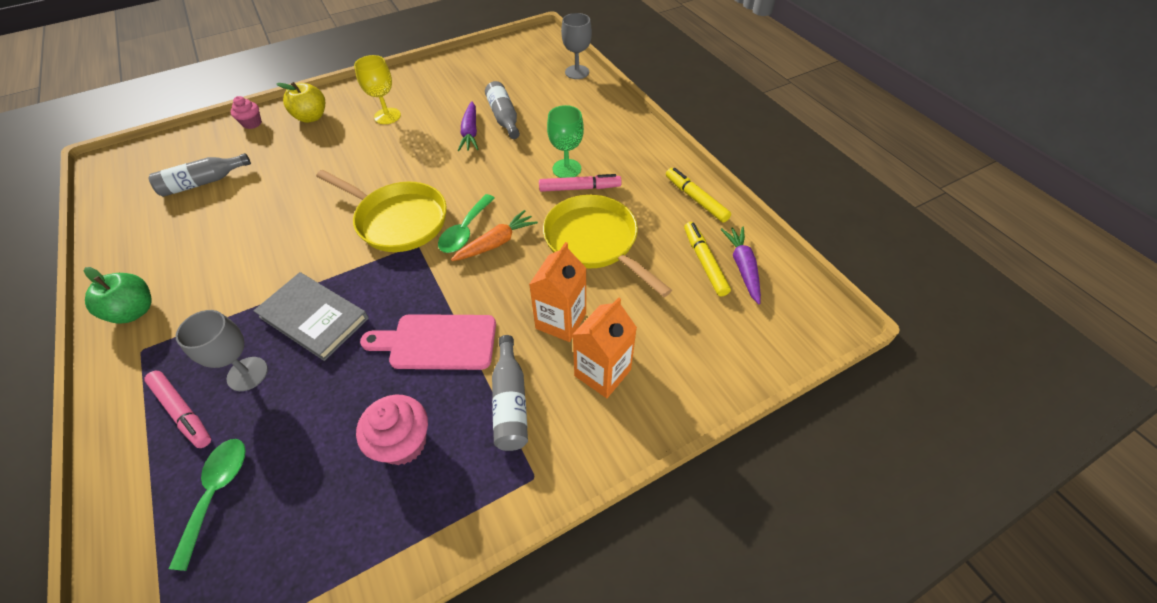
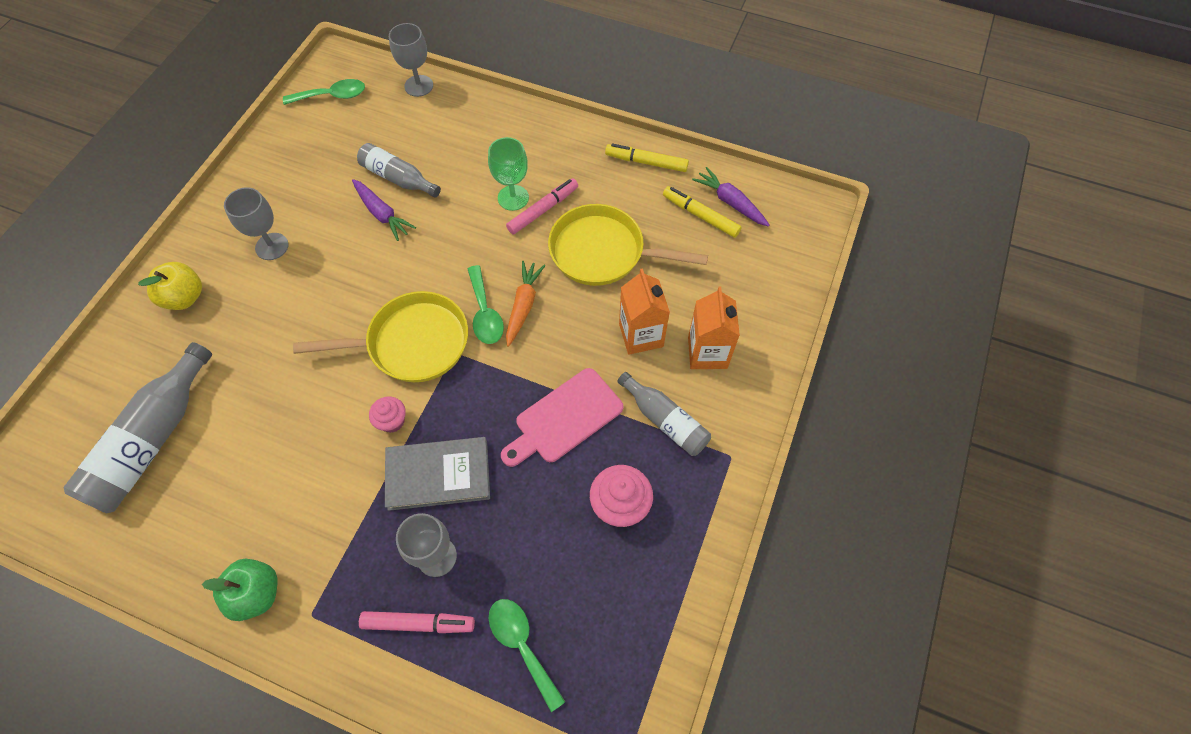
camera: 40 degrees left, 10 degrees up
grey bottle [149,153,251,197] -> grey bottle [64,342,212,514], size x1.64
pink cupcake [231,96,262,129] -> pink cupcake moved to [369,396,406,433]
yellow goblet [354,55,401,124] -> grey goblet [224,187,289,260]
none -> green spoon [283,79,365,105]

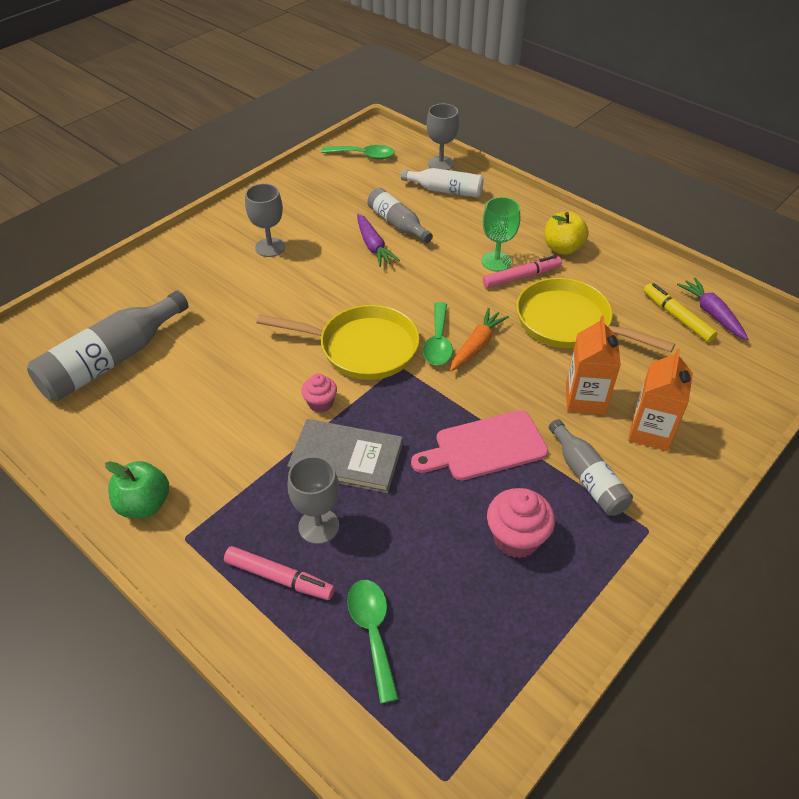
camera: 20 degrees right, 15 degrees down
yellow apple [138,262,202,310] -> yellow apple moved to [545,211,589,255]
yellow marker [605,144,689,172] -> none
none -> white bottle [401,168,484,198]

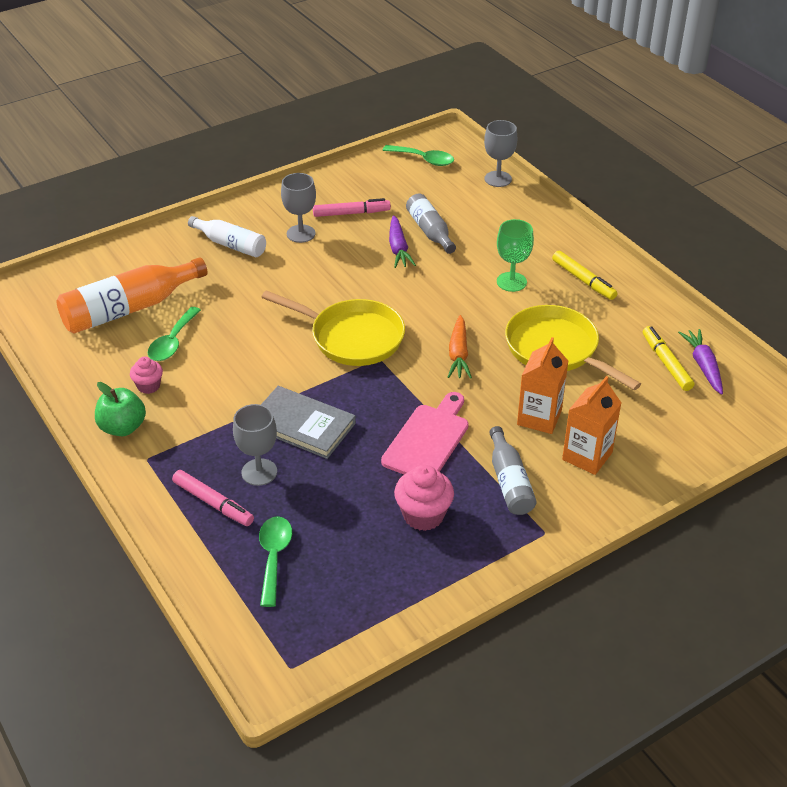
camera: 15 degrees right, 5 degrees down
grey bottle [27,291,189,401] -> orange bottle [56,257,208,334]
pink cupcake [301,374,337,413] -> pink cupcake moved to [130,357,163,394]
white bottle [401,168,484,198] -> white bottle moved to [188,216,266,257]
pink cutting board [411,410,548,481] -> pink cutting board turned 120 degrees clockwise [381,392,469,474]
green spoon [423,302,453,365] -> green spoon moved to [148,307,201,361]
orange carrot [450,308,509,372] -> orange carrot turned 135 degrees clockwise [448,315,472,379]
pink marker [483,255,562,288] -> pink marker moved to [313,198,391,217]
yellow apple [545,211,589,255] -> yellow marker [552,251,618,300]

